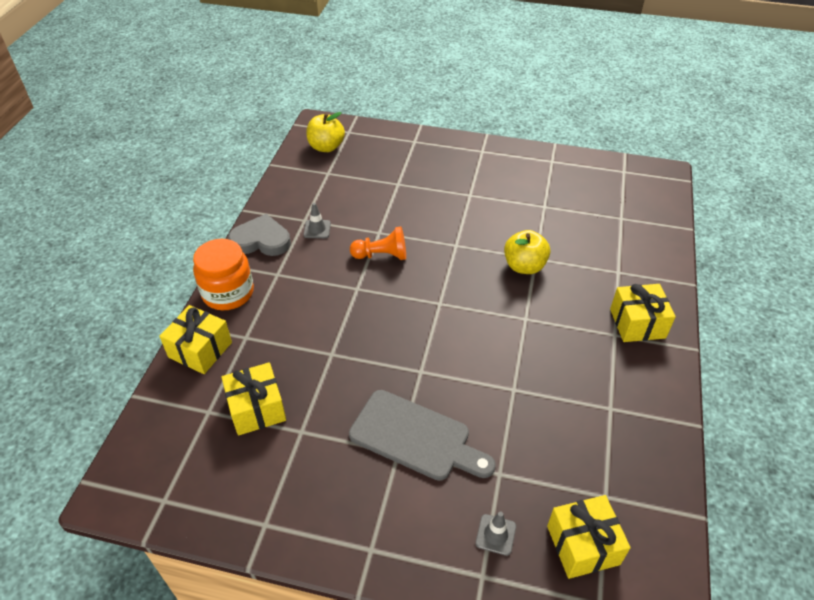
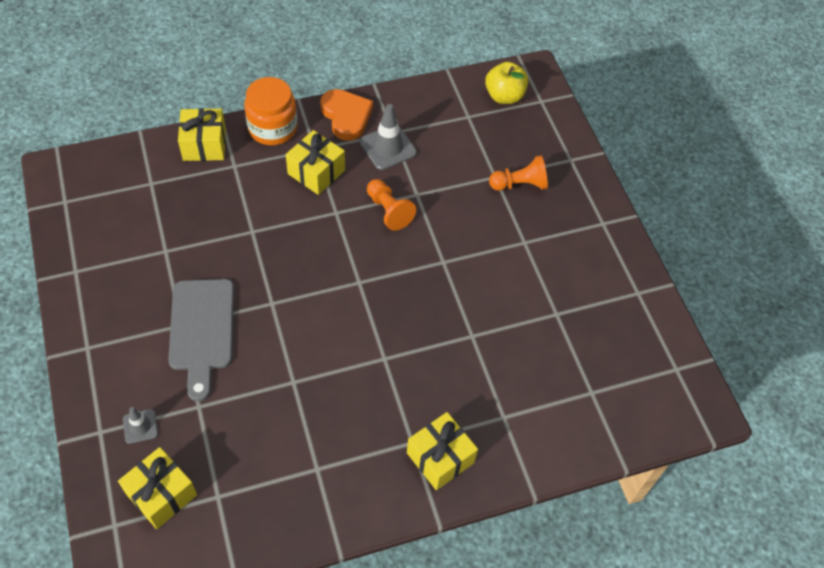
camera: 55 degrees right, 10 degrees up
yellow gift [221,362,286,436] -> yellow gift moved to [286,130,345,195]
grey heart [228,214,291,256] -> orange heart [320,89,373,141]
grey traffic cone [303,203,331,238] -> grey traffic cone [360,104,417,170], size x1.73
yellow apple [504,230,550,274] -> none
none -> orange pawn [489,155,548,191]

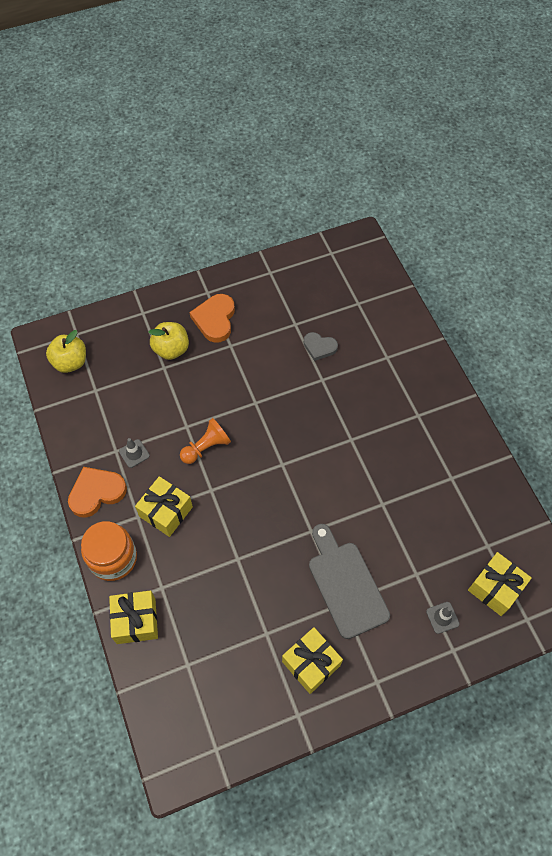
camera: 90 degrees left, 5 degrees up
grey cutting board [168,279,234,401] -> grey cutting board turned 105 degrees counterclockwise [309,524,390,639]
grey traffic cone [360,104,417,170] -> grey traffic cone [119,438,150,468], size x0.58
yellow gift [407,412,478,490] -> yellow gift moved to [282,627,343,694]
orange pawn [489,155,548,191] -> yellow apple [148,322,189,360]
none -> orange heart [190,294,235,343]
none -> grey heart [304,332,338,361]

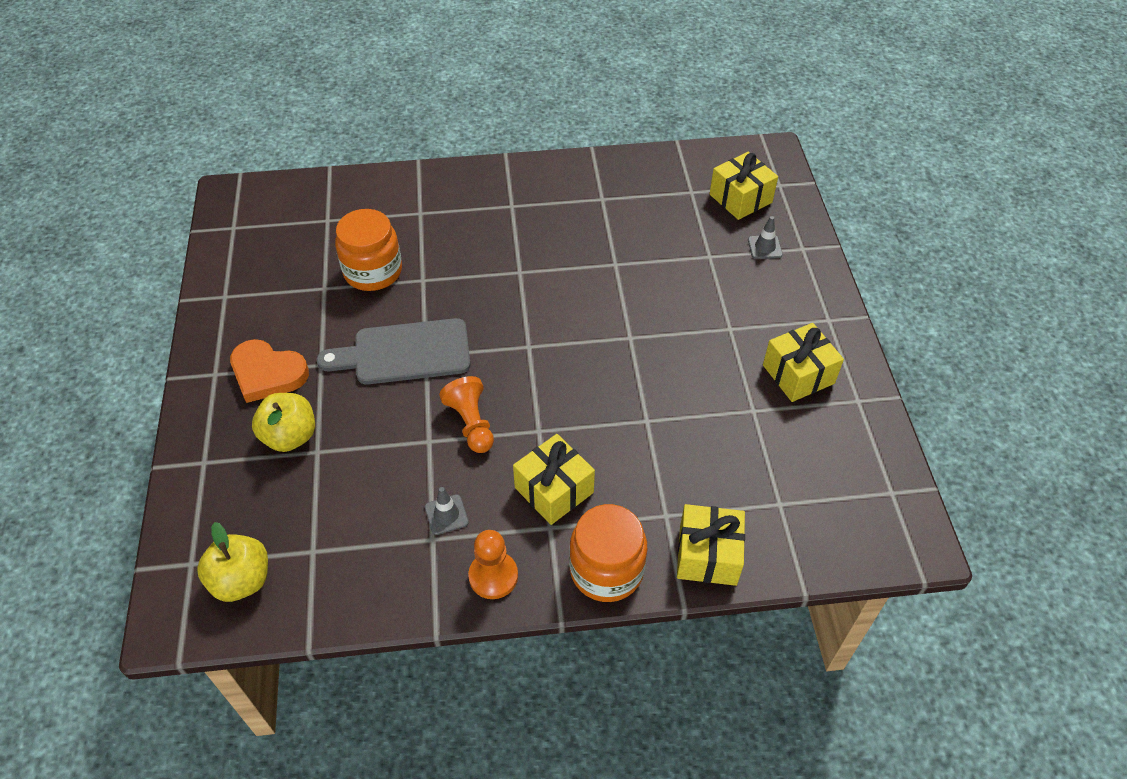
camera: 75 degrees left, 10 degrees down
orange heart [68,467,127,518] -> orange pawn [468,530,518,599]
grey heart [304,332,338,361] -> orange jar [335,209,402,291]
grey cutting board [309,524,390,639] -> grey cutting board moved to [316,318,471,384]

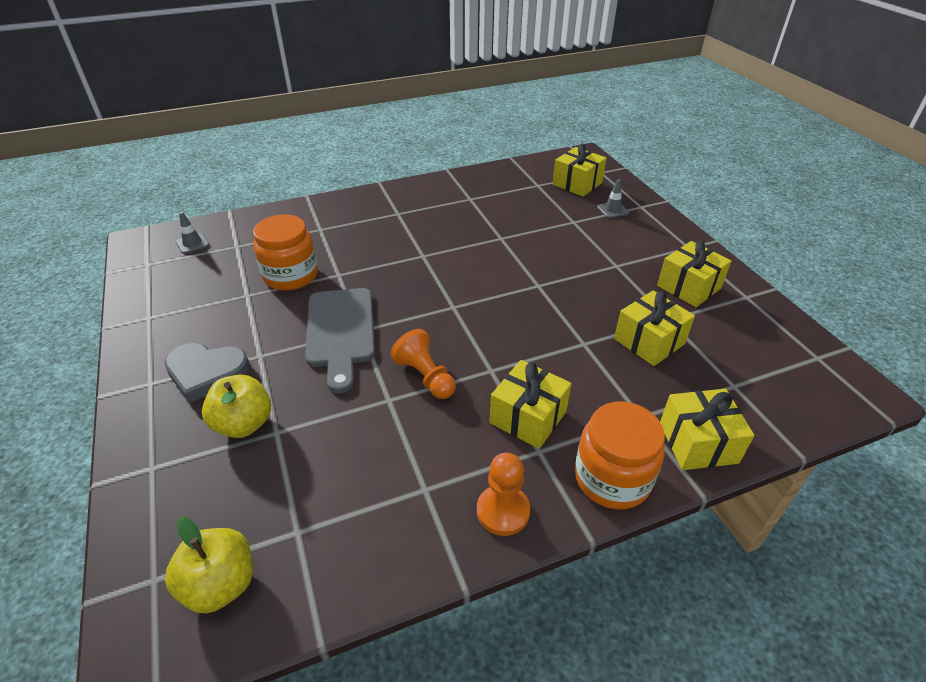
camera: 15 degrees left, 10 degrees down
orange heart [230,339,309,403] -> grey heart [164,343,250,403]
grey cutting board [316,318,471,384] -> grey cutting board turned 75 degrees counterclockwise [305,288,375,393]
grey traffic cone [425,487,469,535] -> grey traffic cone moved to [176,212,209,254]
none -> yellow gift [614,290,695,366]

